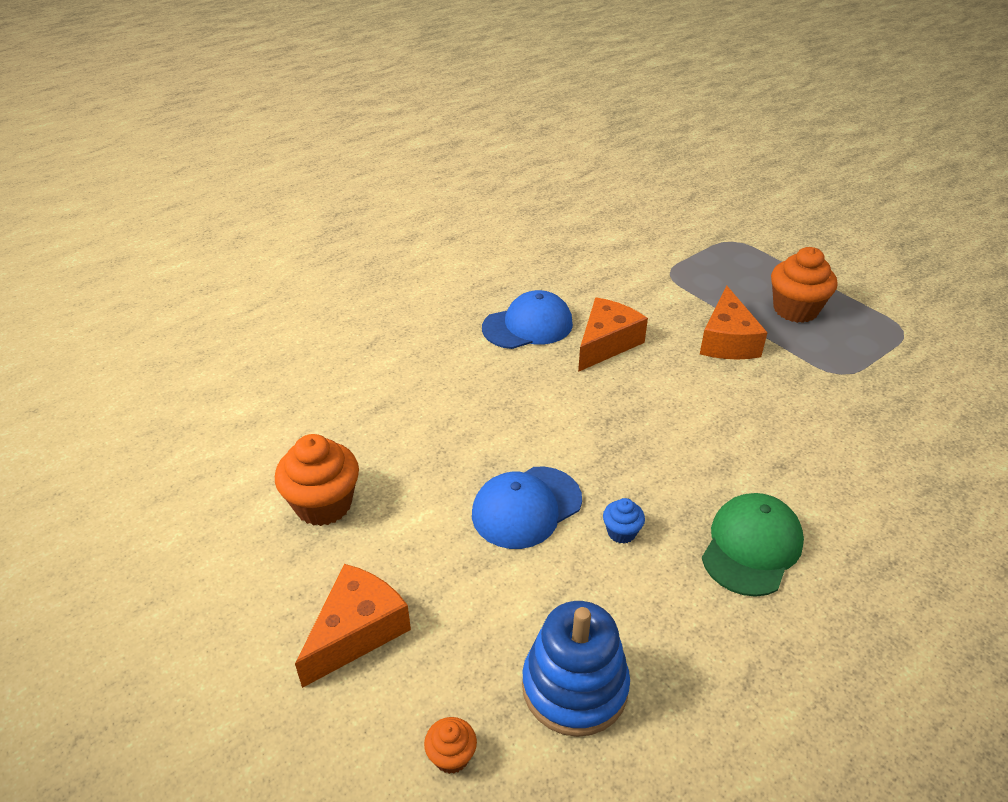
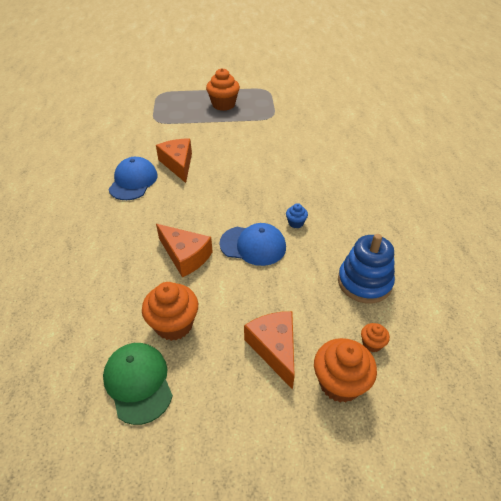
camera: 55 degrees left, 5 degrees up
blue cap [472,467,582,549] -> blue cap turned 75 degrees counterclockwise [219,223,286,266]
orange cheese [700,285,768,359] -> orange cheese moved to [156,224,213,277]
green cap [702,493,804,597] -> green cap moved to [103,343,173,425]
none -> orange cupcake [314,338,377,403]

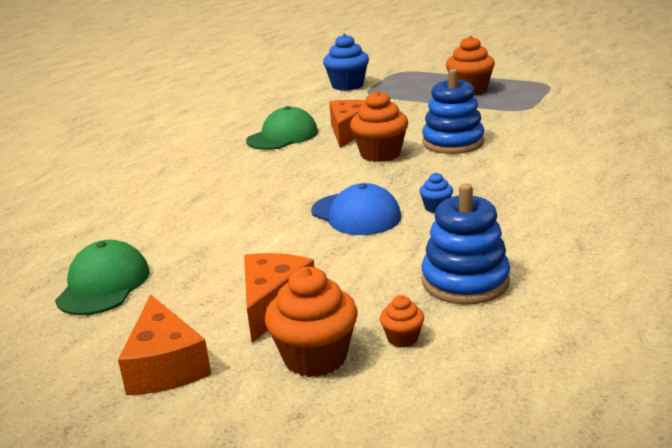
camera: 35 degrees right, 20 degrees down
blue cap [108,157,158,200] -> green cap [246,106,318,150]
orange cupcake [142,282,198,341] -> orange cupcake moved to [350,90,408,162]
orange cheese [156,224,213,277] -> orange cheese moved to [118,294,211,395]
none -> blue cupcake [323,34,369,91]
none -> blue stacking toy [422,69,484,154]

